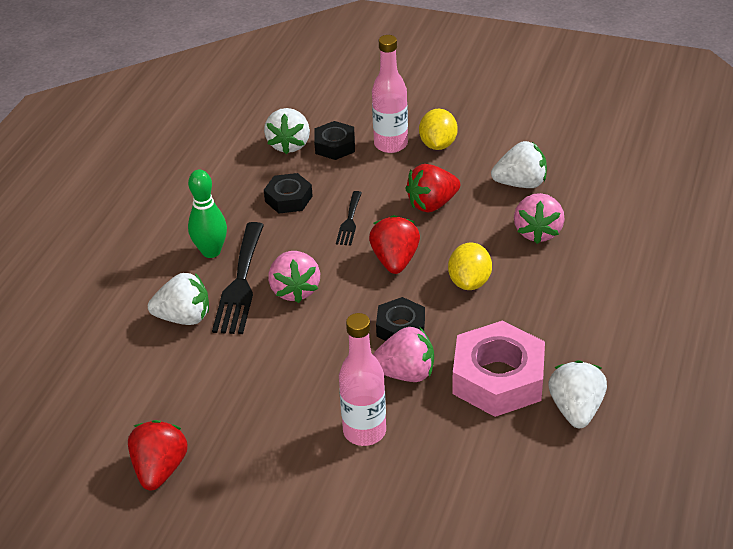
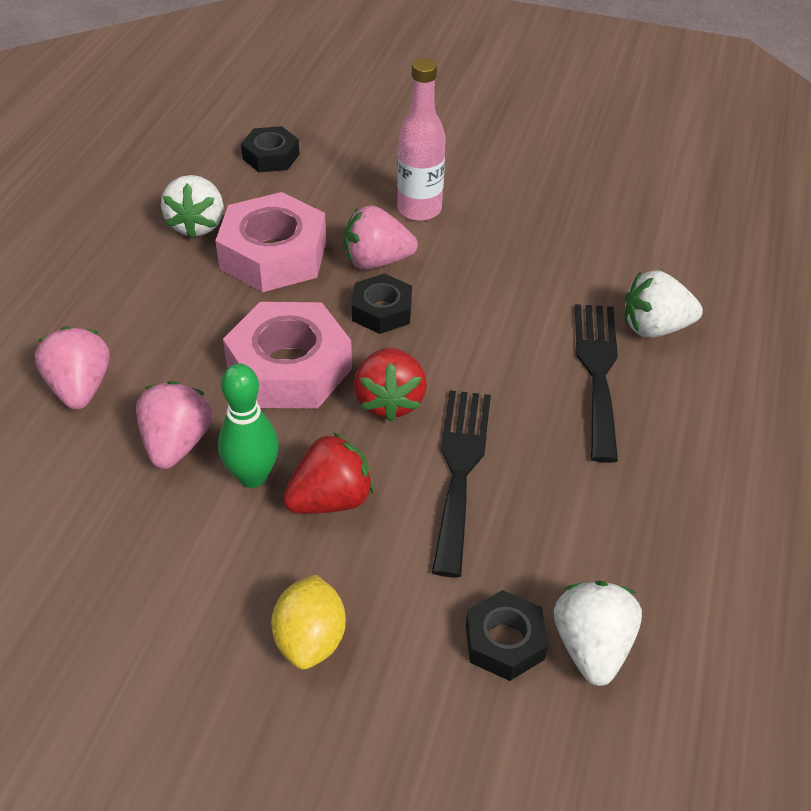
camera: 175 degrees right, 5 degrees up
red strawberry [128,420,188,490] -> none
green bowling pin [188,170,227,258] -> green bowling pin moved to [218,363,279,488]
black nut [264,173,313,213] -> black nut moved to [241,126,299,172]
pink strawberry [268,251,320,303] -> pink strawberry moved to [35,326,110,410]
black fork [336,191,362,246] -> black fork [432,390,491,577], size x1.87
pink bottle [372,35,408,153] -> none
yellow lemon [448,243,492,290] -> pink nut [223,302,352,408]
white strawberry [491,141,547,188] -> none

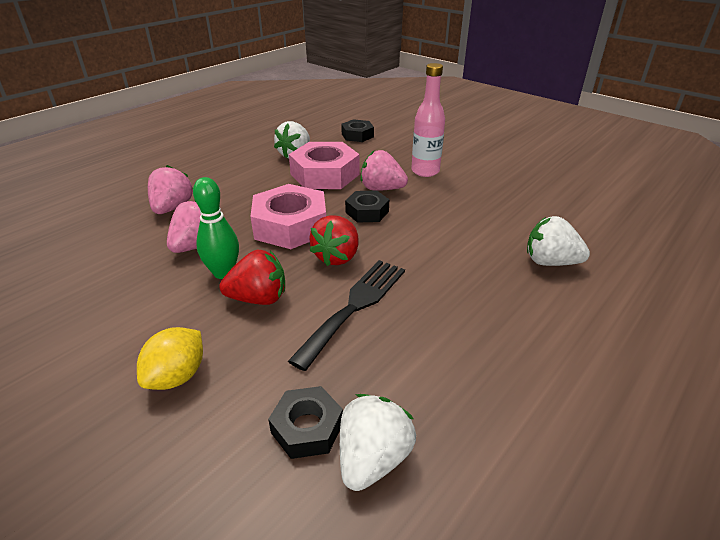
camera: 25 degrees right, 10 degrees down
black fork [575,304,618,463] -> none

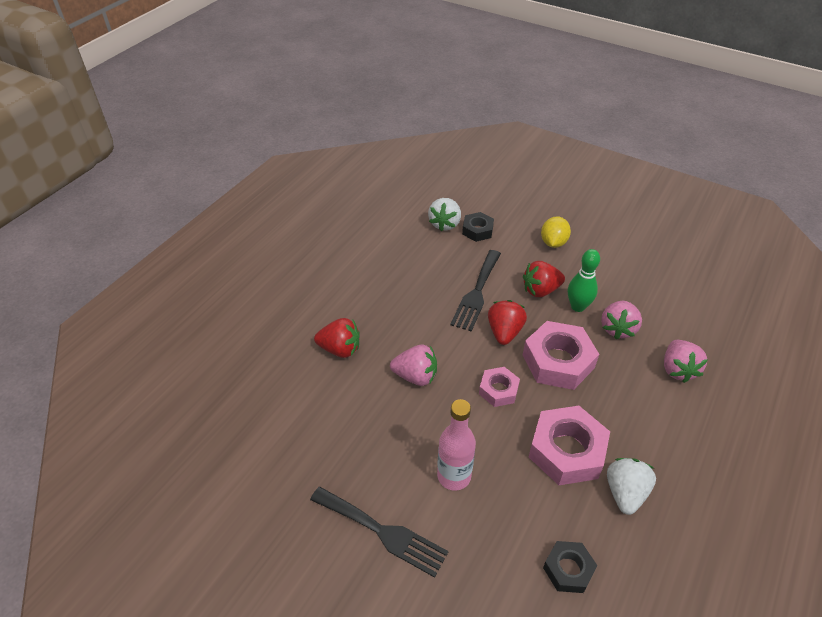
camera: 170 degrees right, 10 degrees up
black nut [345,190,389,223] -> pink nut [479,367,520,407]
pink strawberry [360,150,408,191] -> pink strawberry moved to [390,344,437,386]
white strawberry [527,216,590,266] -> red strawberry [314,318,360,358]
none -> black fork [310,487,448,578]

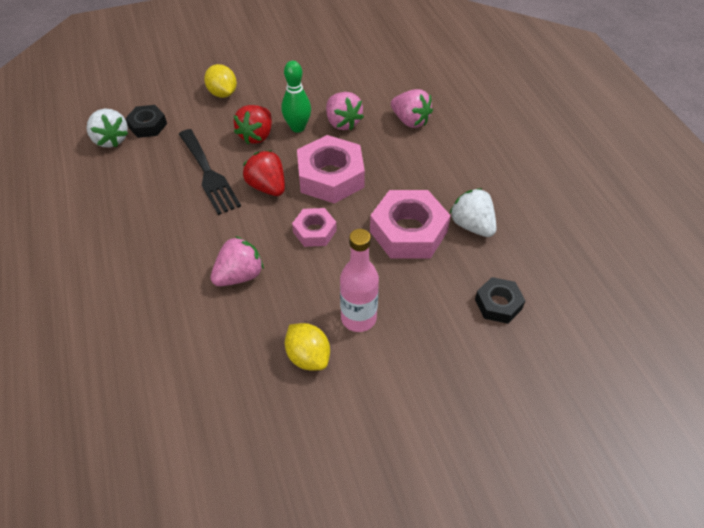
camera: 50 degrees left, 5 degrees up
black fork [310,487,448,578] -> none
red strawberry [314,318,360,358] -> none
none -> yellow lemon [285,323,330,371]

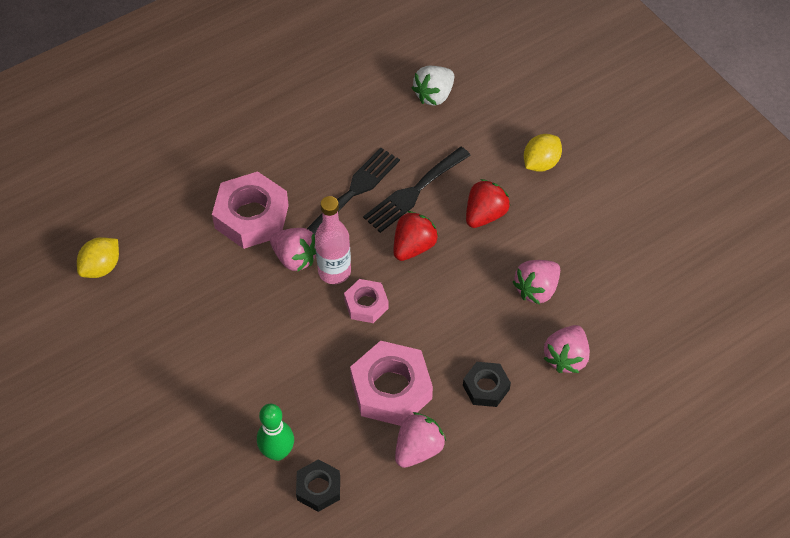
camera: 75 degrees right, 5 degrees up
black nut [125,105,167,138] -> black nut moved to [463,362,511,407]
red strawberry [233,105,272,144] -> red strawberry turned 120 degrees clockwise [466,179,510,228]
green bowling pin [281,61,311,133] -> green bowling pin moved to [257,404,294,461]
yellow lemon [285,323,330,371] -> yellow lemon moved to [77,237,119,278]
pink nut [297,135,365,204] -> pink nut moved to [212,171,289,249]
pink bottle [340,229,379,332] -> pink bottle moved to [315,196,351,284]
white strawberry [449,188,496,237] -> pink strawberry [395,412,446,468]
none -> black fork [307,148,400,235]

